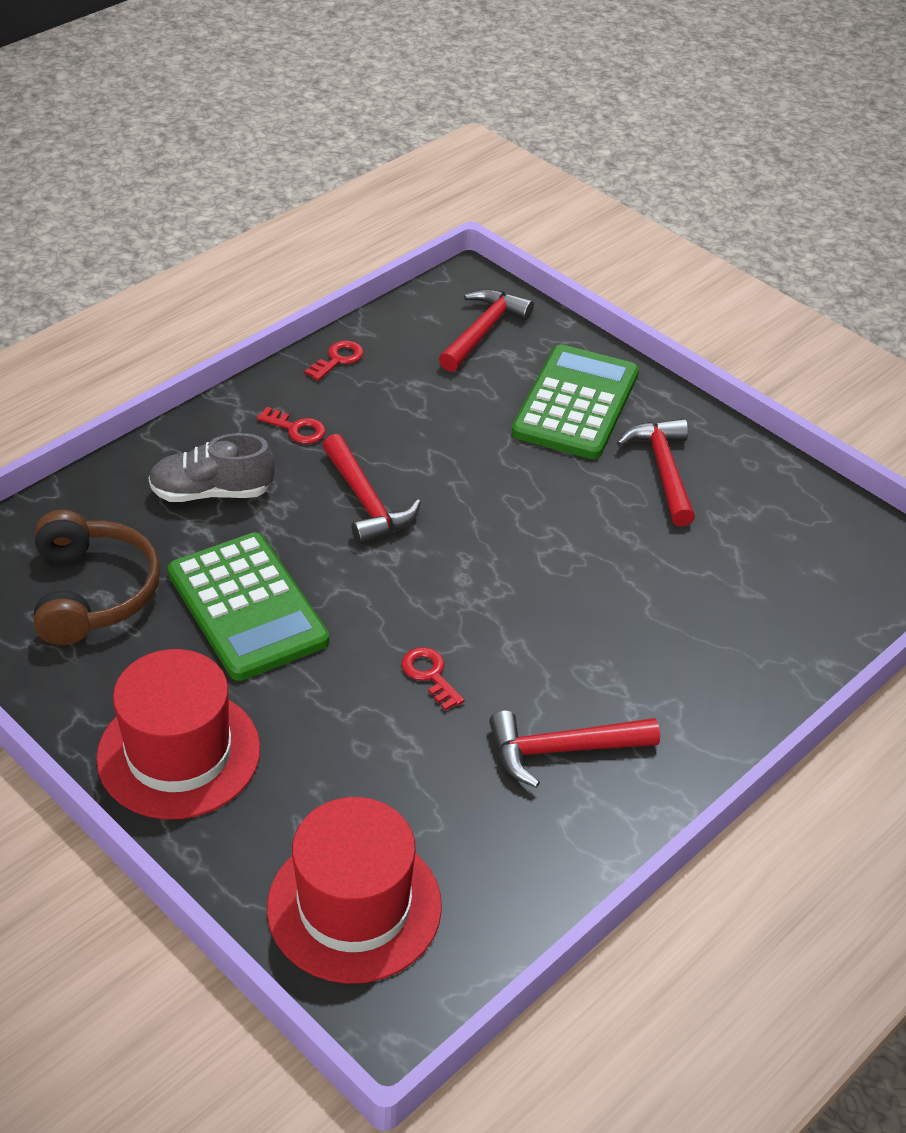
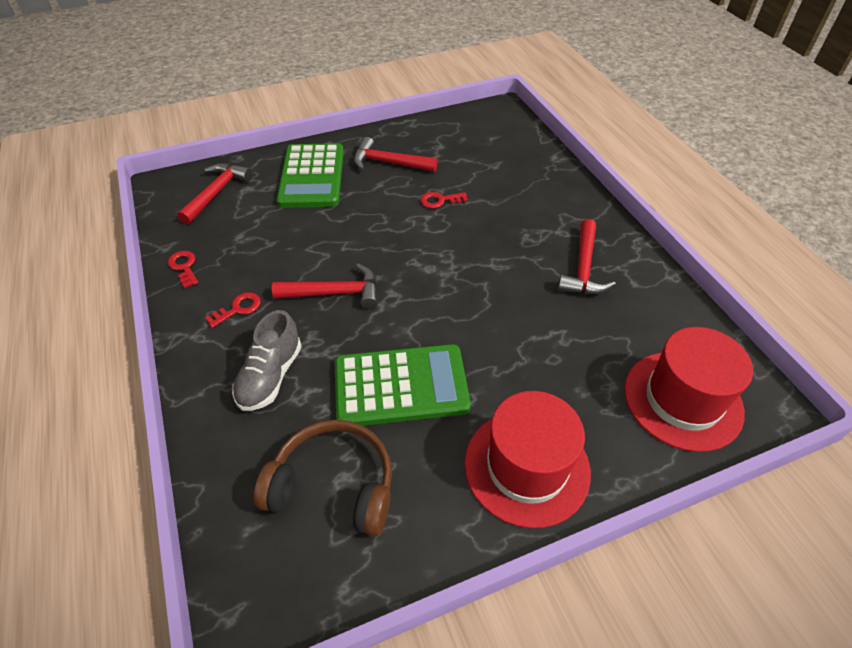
camera: 65 degrees left, 5 degrees up
red key [401,647,464,711] -> red key moved to [420,192,468,209]
red hammer [439,289,534,372] -> red hammer turned 60 degrees clockwise [177,163,253,225]
green calculator [512,344,639,459] -> green calculator turned 135 degrees counterclockwise [276,143,344,208]

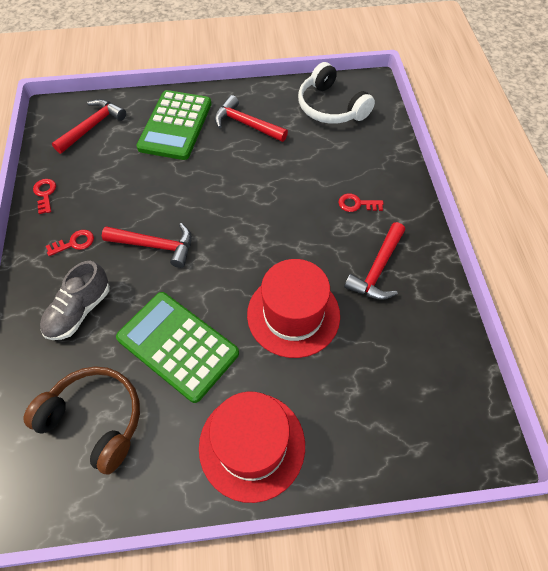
camera: 15 degrees right, 10 degrees up
green calculator [335,344,471,426] -> green calculator turned 150 degrees counterclockwise [116,292,239,403]
red key [420,192,468,209] -> red key moved to [338,194,383,212]
red hat [624,327,753,452] -> red hat moved to [247,259,340,358]
none -> white headphones [298,62,375,124]

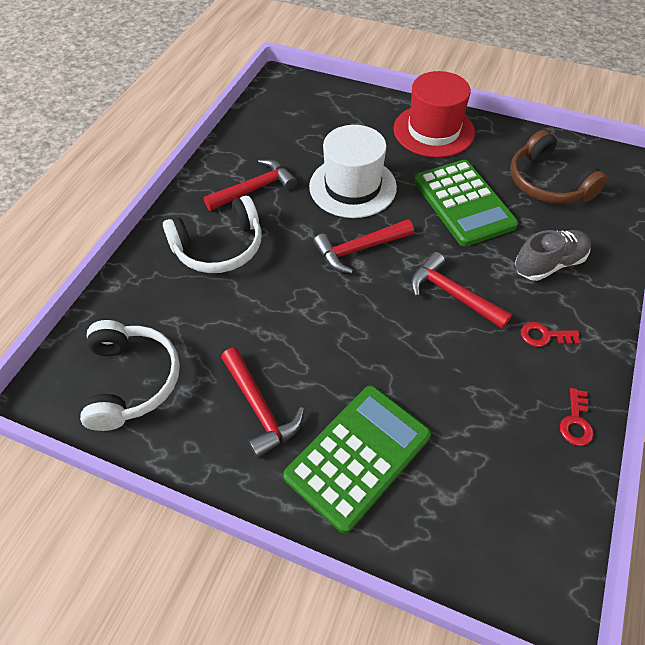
camera: 150 degrees left, 5 degrees down
red hammer [52,99,126,154] -> red hammer moved to [313,219,414,274]
red hat [247,259,340,358] -> white hat [309,125,397,218]
red key [338,194,383,212] -> white headphones [163,196,262,273]

